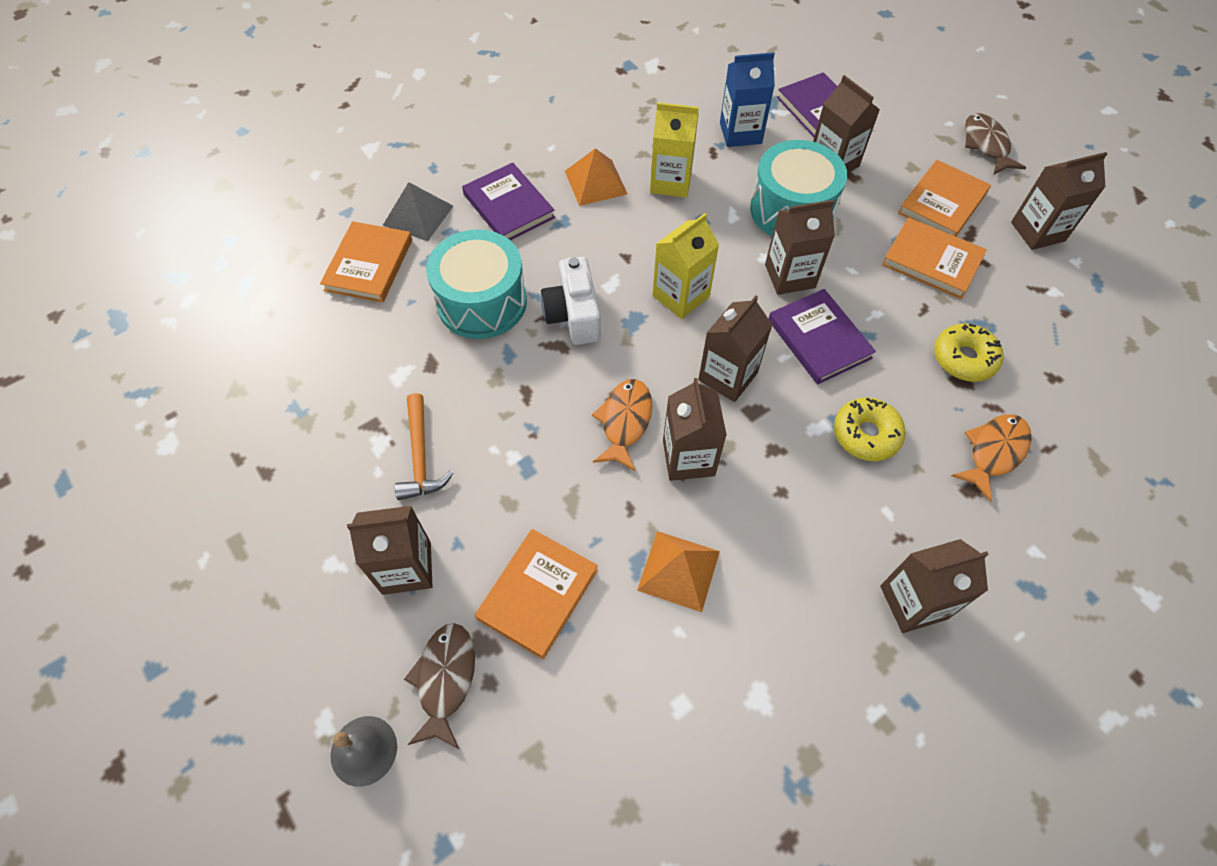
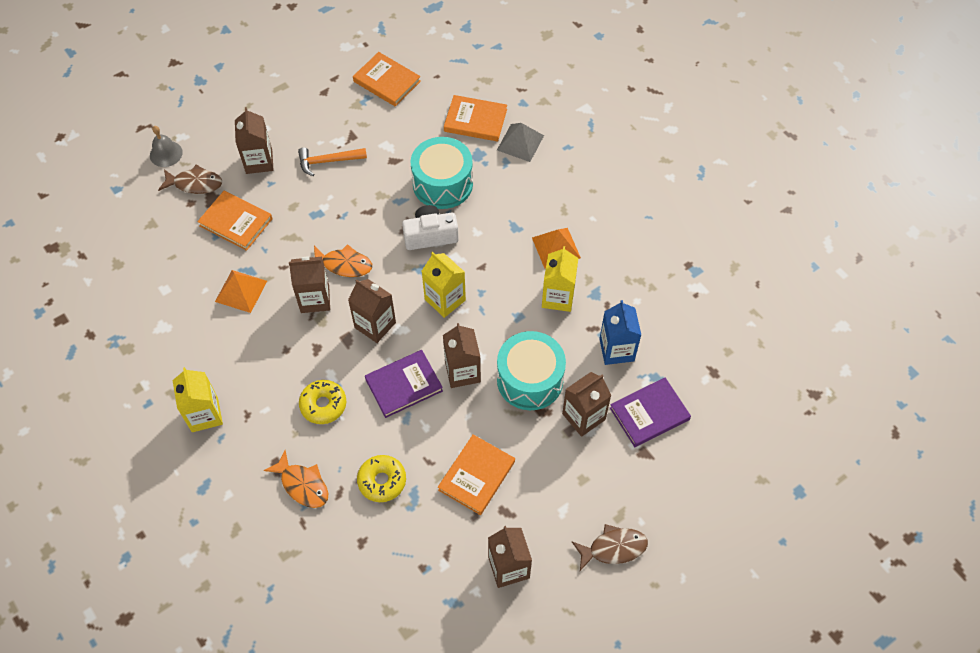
camera: 90 degrees right, 0 degrees up
purple book [462,162,555,240] -> none
brown carton [880,539,989,633] -> yellow carton [173,367,223,432]
orange book [898,160,991,237] -> orange book moved to [353,52,421,106]

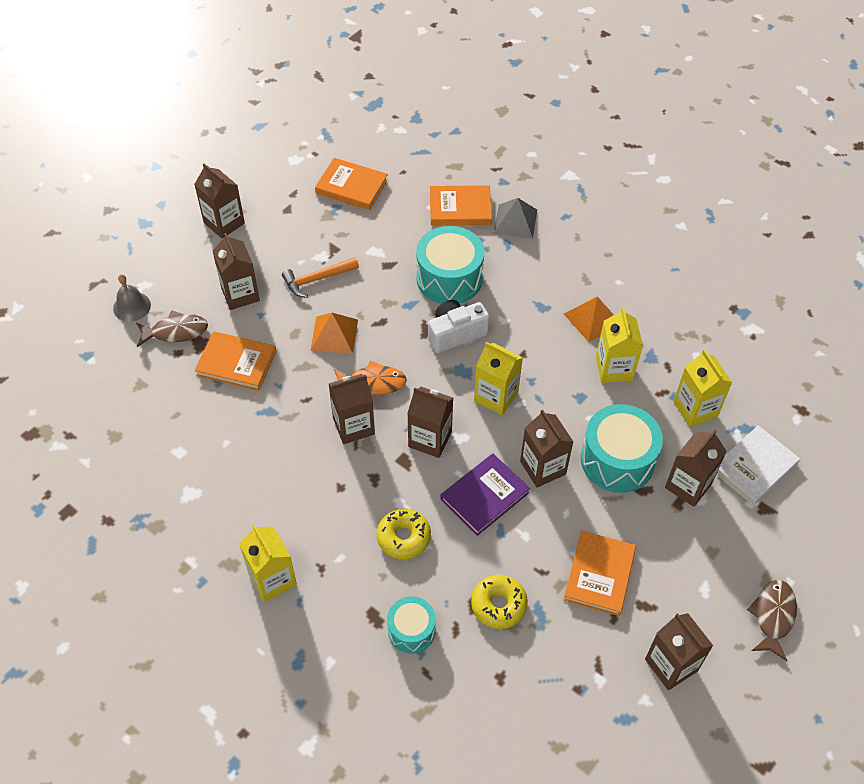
camera: 15 degrees left, 5 degrees down
orange pyramid [215,270,267,313] -> orange pyramid moved to [310,313,358,354]
orange fish [264,450,328,508] -> turquoise drum [387,597,436,653]
brown fish [572,524,648,571] -> brown fish turned 45 degrees counterclockwise [747,580,797,661]
blue carton [599,300,641,365] -> yellow carton [673,349,732,427]
purple book [610,378,691,447] -> white book [716,425,800,505]
none -> brown carton [194,163,245,238]

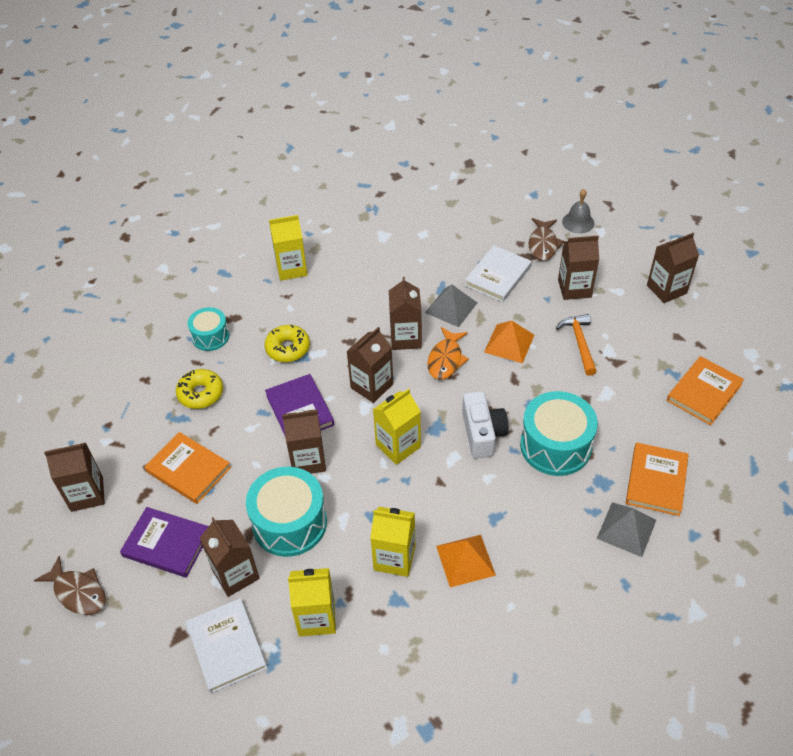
camera: 110 degrees right, 5 degrees down
orange book [195,331,276,391] -> white book [465,245,532,302]
none -> purple book [120,507,209,578]
none -> grey pyramid [425,285,477,327]

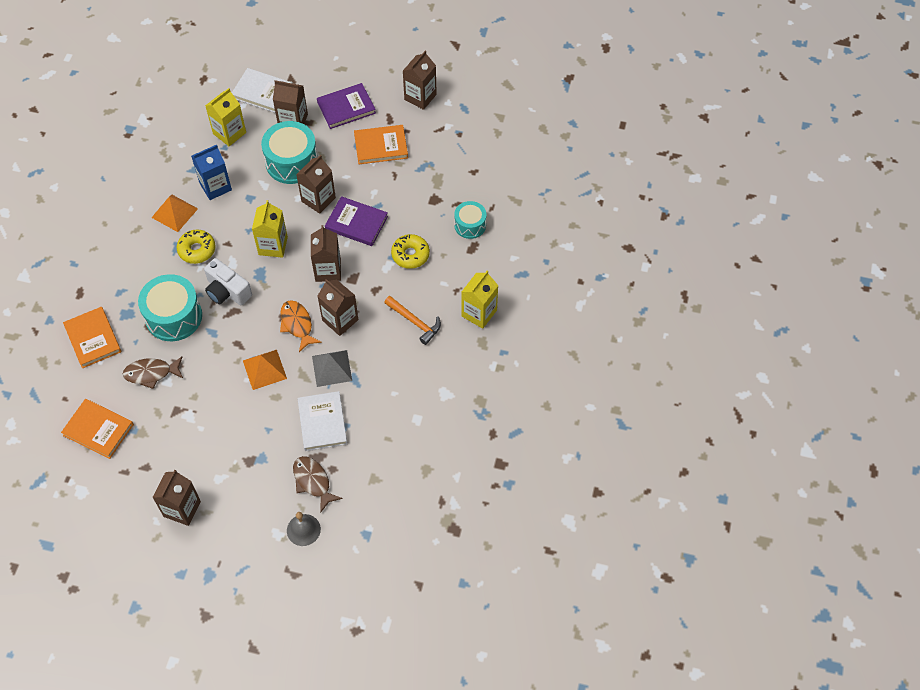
camera: 135 degrees right, 10 degrees up
brown fish [34,556,106,615] -> brown fish moved to [123,356,183,389]
yellow donut [176,369,223,409] -> yellow donut moved to [177,229,215,264]
yellow carton [370,507,415,577] -> blue carton [191,145,232,200]
orange hammer [556,314,597,376] -> orange hammer moved to [384,296,441,345]
brown carton [558,236,599,300] -> none
grey pyramid [597,502,656,557] -> none
orange book [667,356,744,425] -> orange book turned 60 degrees counterclockwise [61,399,134,459]

